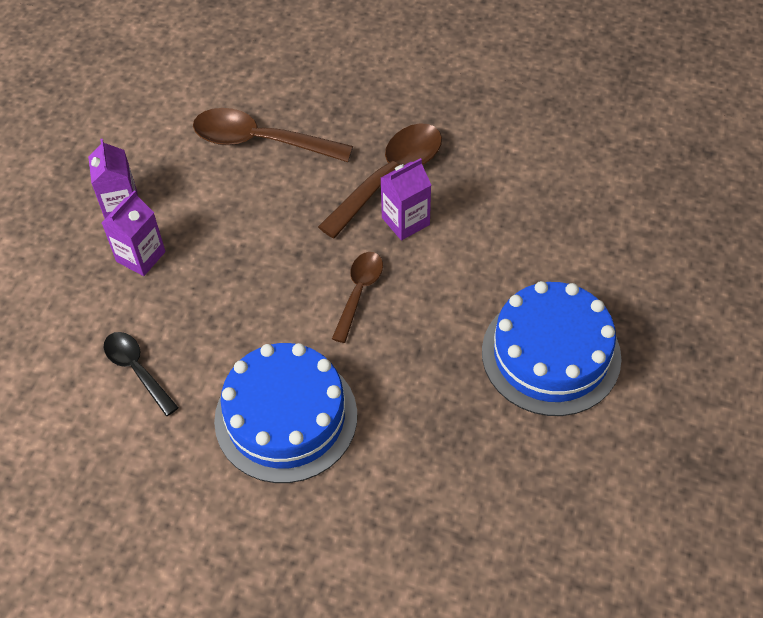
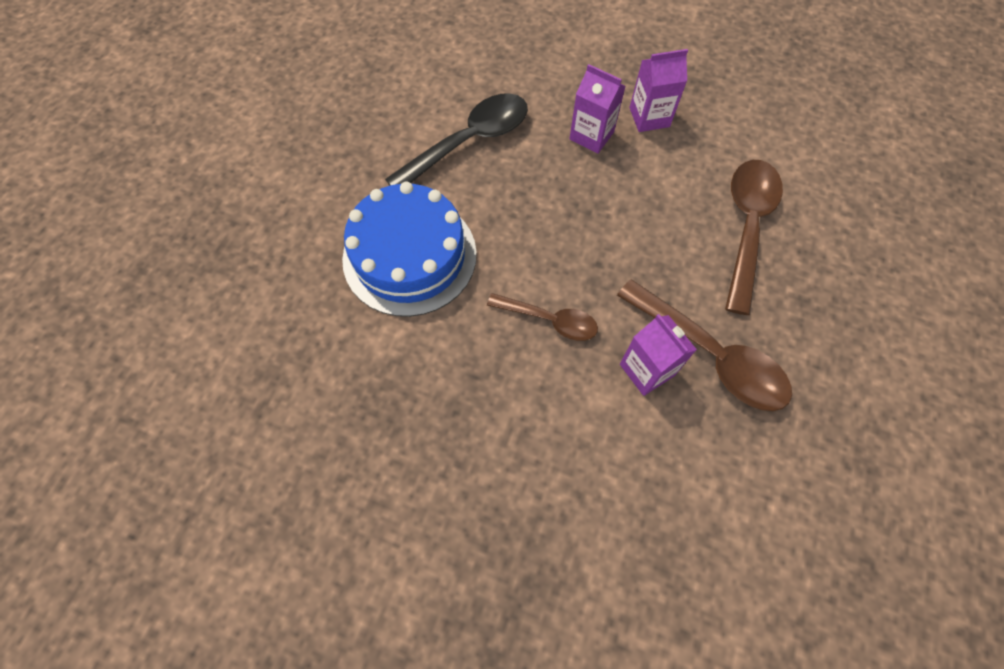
camera: 90 degrees right, 10 degrees up
black spoon [104,332,179,416] -> black spoon [385,93,528,185], size x1.66
blue cake [482,281,621,416] -> none

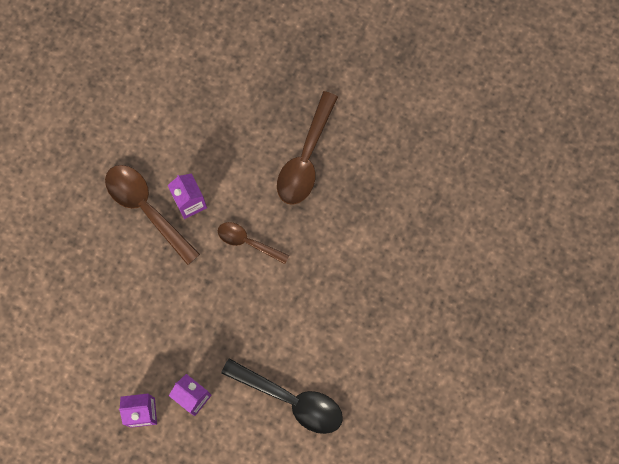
camera: 175 degrees left, 10 degrees up
blue cake [342,181,477,317] -> none
black spoon [385,93,528,185] -> black spoon turned 120 degrees counterclockwise [221,358,343,434]
brown spoon [725,160,783,315] -> brown spoon moved to [277,91,338,205]

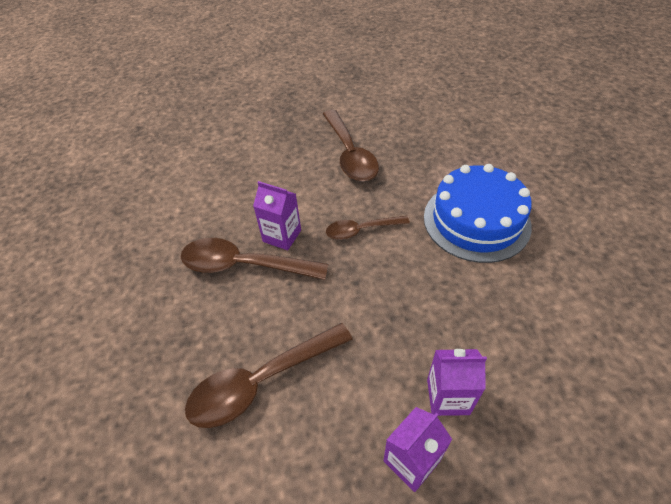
camera: 35 degrees left, 25 degrees down
black spoon [221,358,343,434] -> none
none -> brown spoon [185,323,353,428]
none -> blue cake [424,164,532,263]

